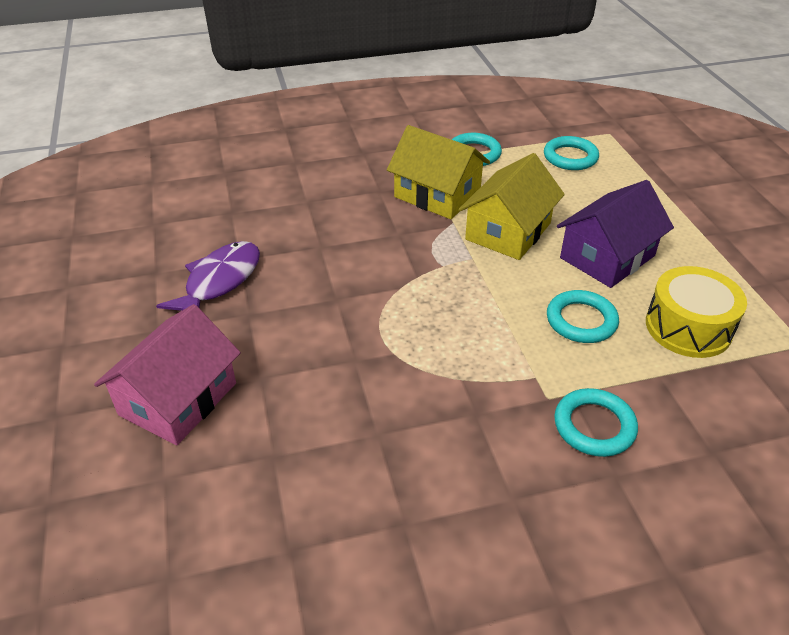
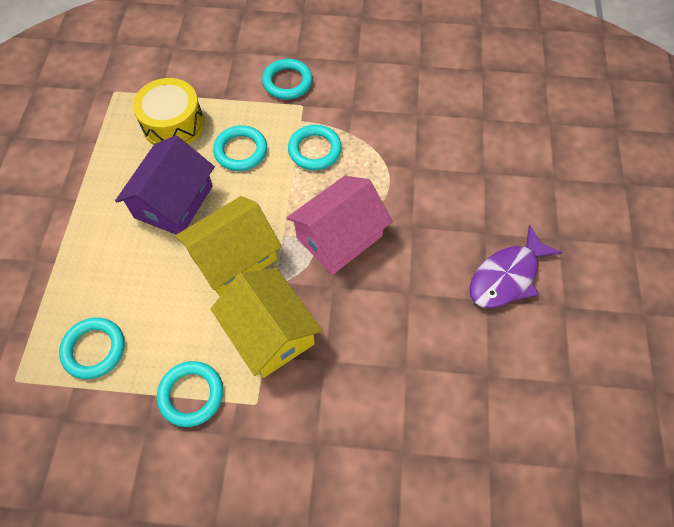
camera: 160 degrees left, 20 degrees up
pink house [94,304,241,445] -> pink house moved to [287,176,393,275]
purple house [557,180,674,288] -> purple house turned 45 degrees counterclockwise [115,135,215,235]
none -> turquoise ring [288,125,342,170]

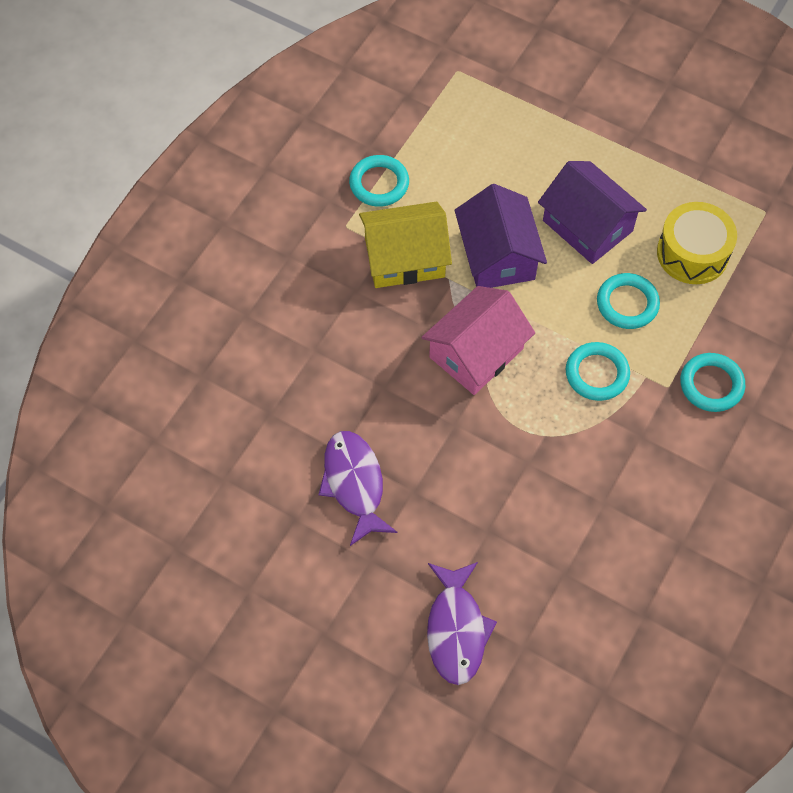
camera: 115 degrees right, 0 degrees up
turquoise ring [59,317,125,379] -> none
yellow house [175,196,282,296] -> purple house [455,184,547,288]
pink house [287,176,393,275] -> pink house turned 60 degrees clockwise [421,286,535,395]
none -> purple fish [427,562,497,685]

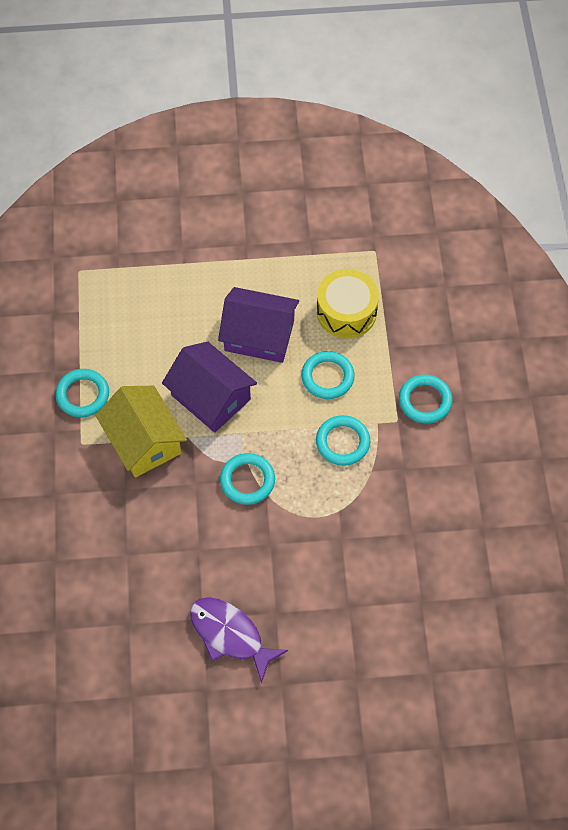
camera: 35 degrees left, 0 degrees up
yellow house [359,201,452,288] -> yellow house turned 75 degrees counterclockwise [95,386,187,477]
pink house [421,286,535,395] -> turquoise ring [220,453,275,505]
purple fish [427,562,497,685] -> none

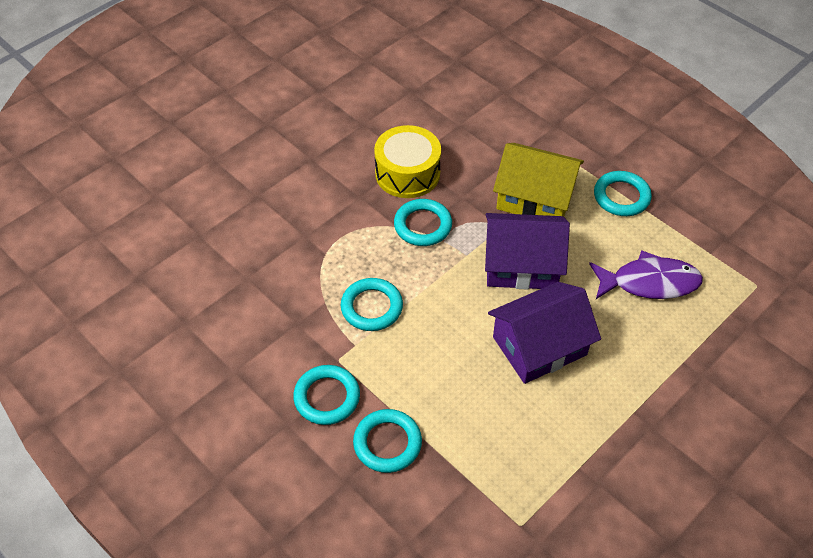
camera: 140 degrees right, 10 degrees down
purple fish [190,597,288,684] -> purple fish moved to [589,250,703,299]
turquoise ring [301,351,355,399] -> turquoise ring moved to [353,409,422,473]
yellow drum [317,269,379,338] -> yellow drum moved to [374,125,441,198]

